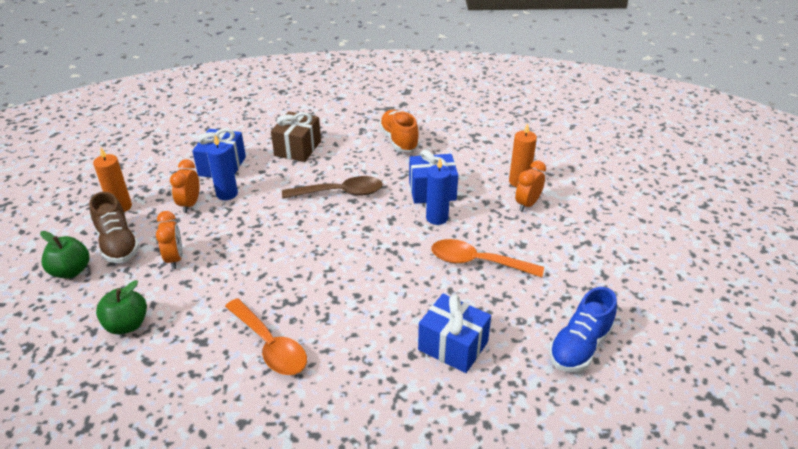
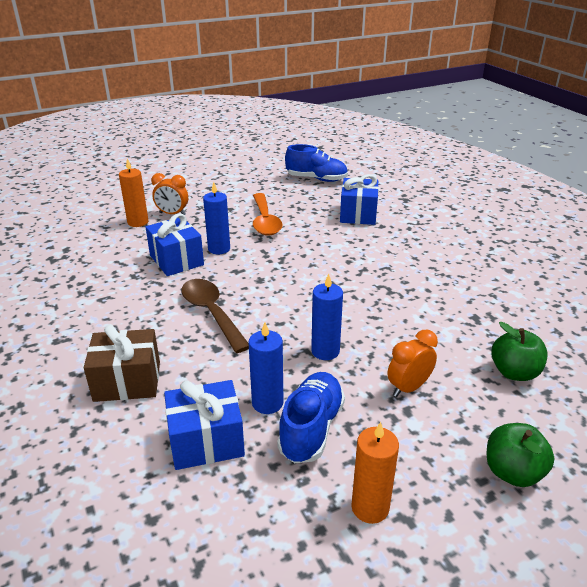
camera: 115 degrees left, 5 degrees down
brown shoe [89,192,140,263] -> none
orange clock [170,159,199,213] -> blue shoe [277,372,345,463]
orange spoon [225,298,307,375] -> none
orange shoe [379,110,420,152] -> none
none -> blue candle [311,274,343,360]

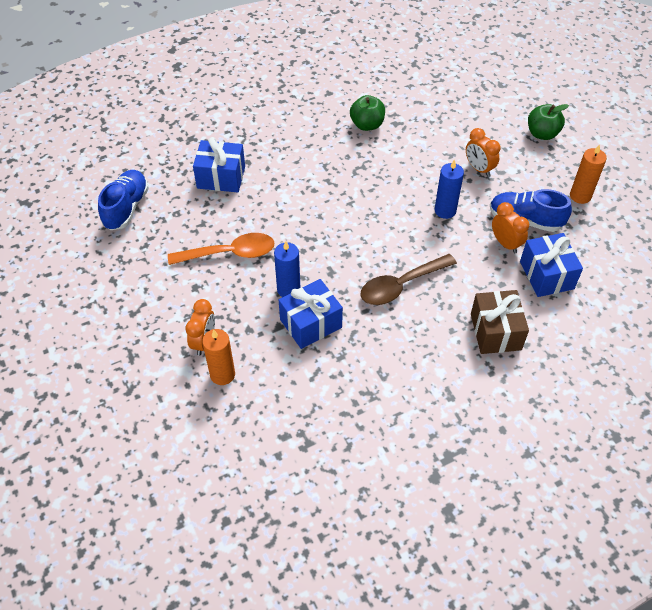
camera: 90 degrees left, 20 degrees up
blue candle [248,322,283,414] -> orange clock [492,202,529,253]
green apple [491,322,547,381] -> green apple moved to [350,95,385,131]

